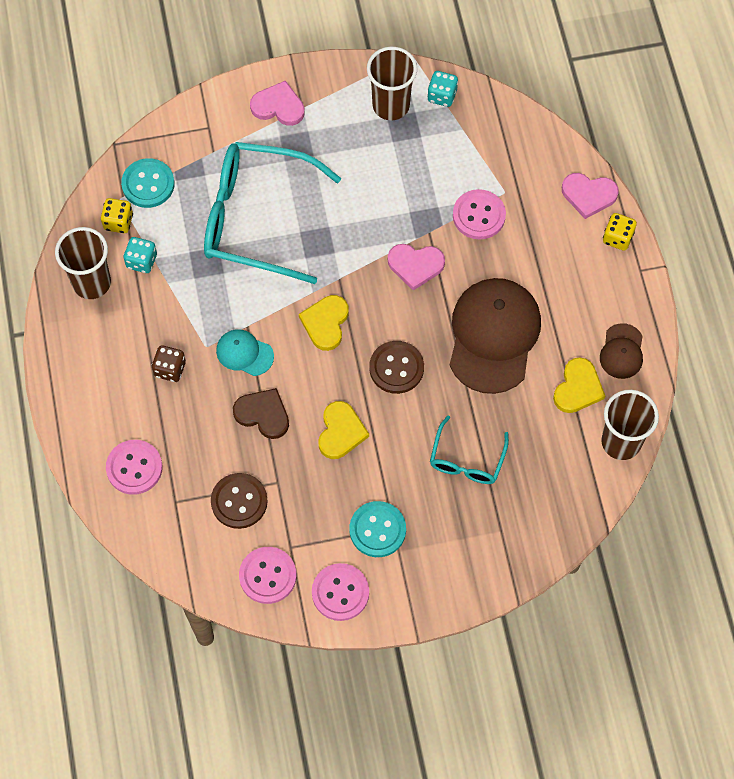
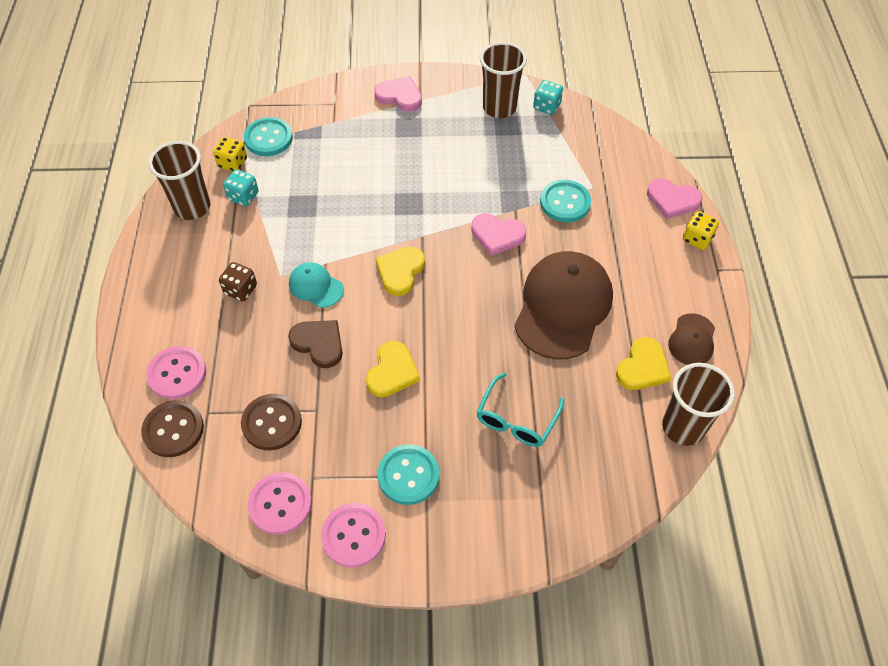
camera: 10 degrees right, 10 degrees down
turquoise glasses [204,142,341,284] -> none
brown button [369,341,424,394] -> brown button moved to [141,400,204,457]
pink button [453,189,506,240] -> turquoise button [540,180,591,222]

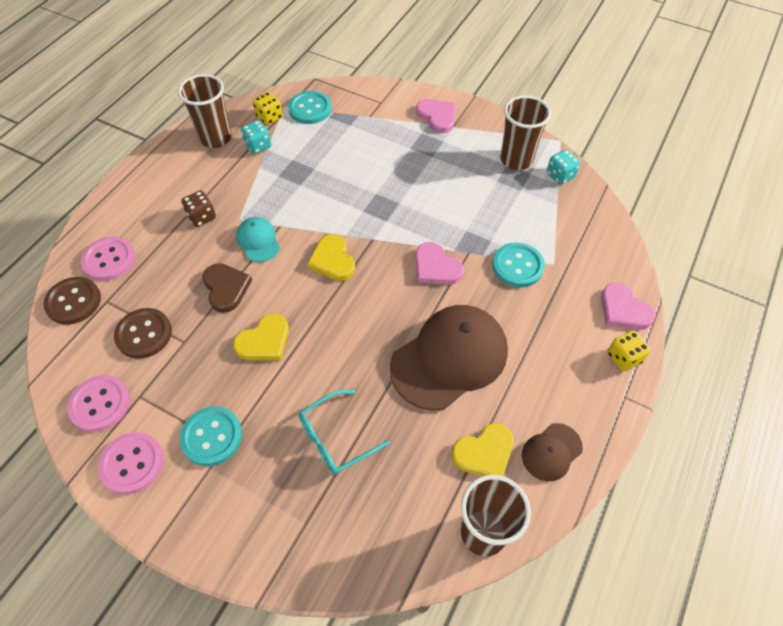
camera: 30 degrees right, 0 degrees up
yellow heart [376,247,425,296] -> yellow heart turned 75 degrees counterclockwise [307,234,355,281]

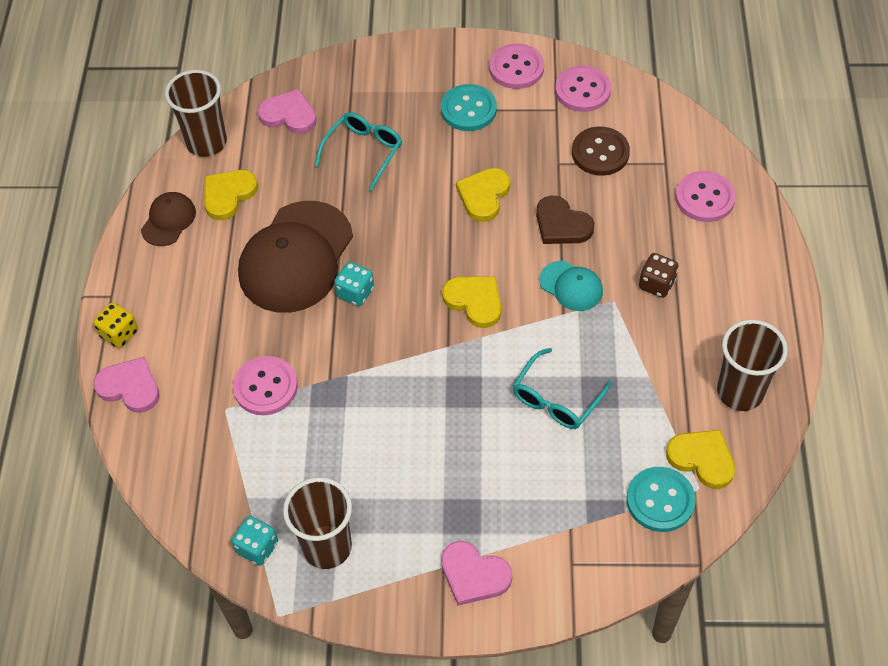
camera: 155 degrees right, 0 degrees up
brown button [43,277,101,325] -> none
turquoise dice [241,120,271,154] -> turquoise dice moved to [334,262,374,306]
yellow dice [253,92,283,125] -> yellow heart [666,430,735,489]
pink heart [416,242,464,285] -> pink heart moved to [257,89,317,134]
turquoise button [492,242,545,287] -> pink button [233,356,298,415]
none -> turquoise glasses [513,348,612,429]

